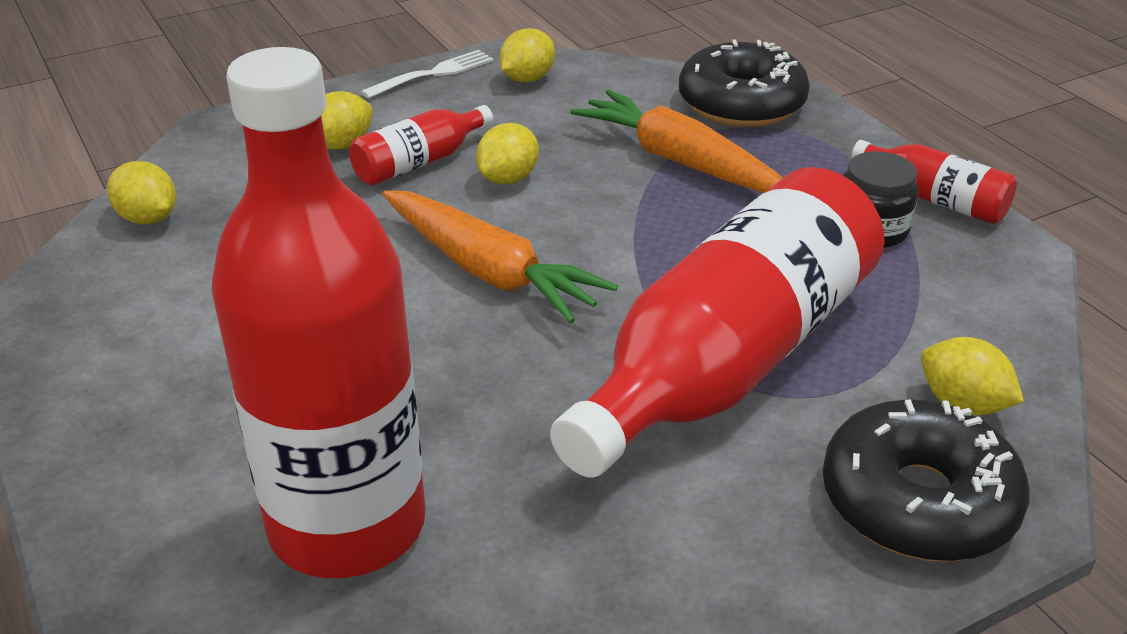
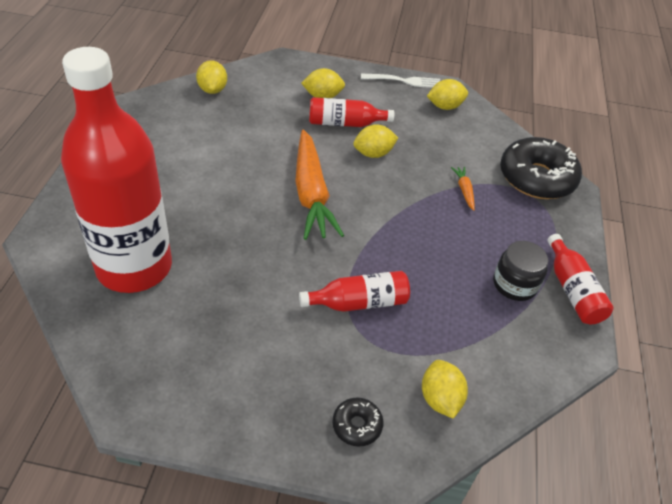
camera: 35 degrees right, 10 degrees up
red bottle [550,167,884,478] -> red bottle [299,271,410,312], size x0.44
orange carrot [570,90,782,193] -> orange carrot [451,166,475,211], size x0.41
black donut [823,399,1029,562] -> black donut [332,397,384,447], size x0.46

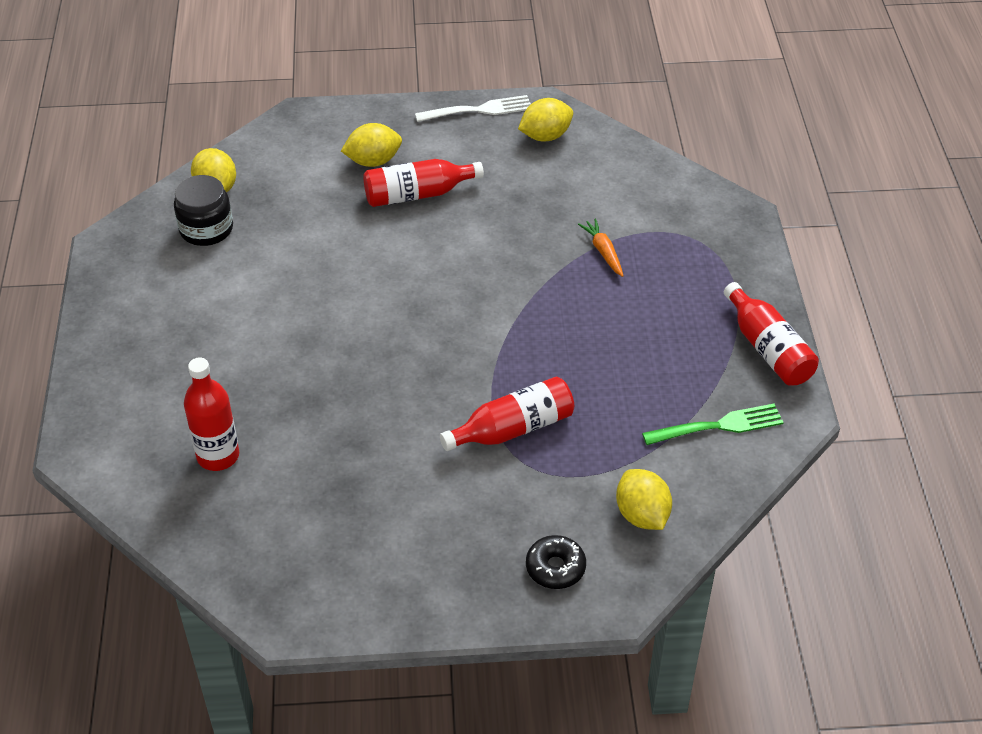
camera: 10 degrees left, 0 degrees up
red bottle [61,47,172,293] -> red bottle [184,358,239,471], size x0.44
orange carrot [295,130,344,240] -> none
yellow lemon [353,124,398,158] -> none
black jar [493,241,548,301] -> black jar moved to [174,175,233,246]
black donut [500,137,582,199] -> none
none -> green fork [642,404,784,445]

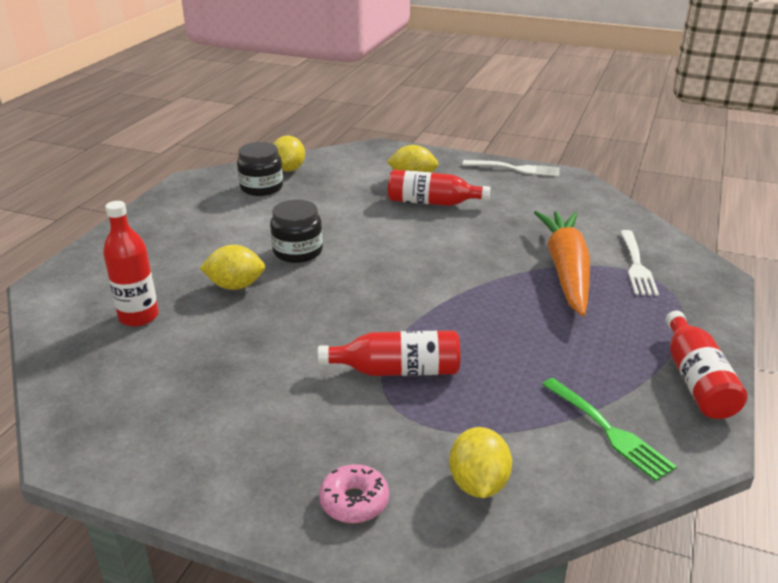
camera: 25 degrees right, 15 degrees down
yellow lemon [518,98,573,142] -> yellow lemon moved to [200,245,265,290]
black donut [526,535,586,589] -> pink donut [319,464,389,523]
orange carrot [578,219,624,277] -> orange carrot [534,211,590,316], size x2.41
green fork [642,404,784,445] -> green fork turned 45 degrees clockwise [542,378,677,481]
none -> black jar [270,199,323,263]
none -> white fork [620,230,659,296]

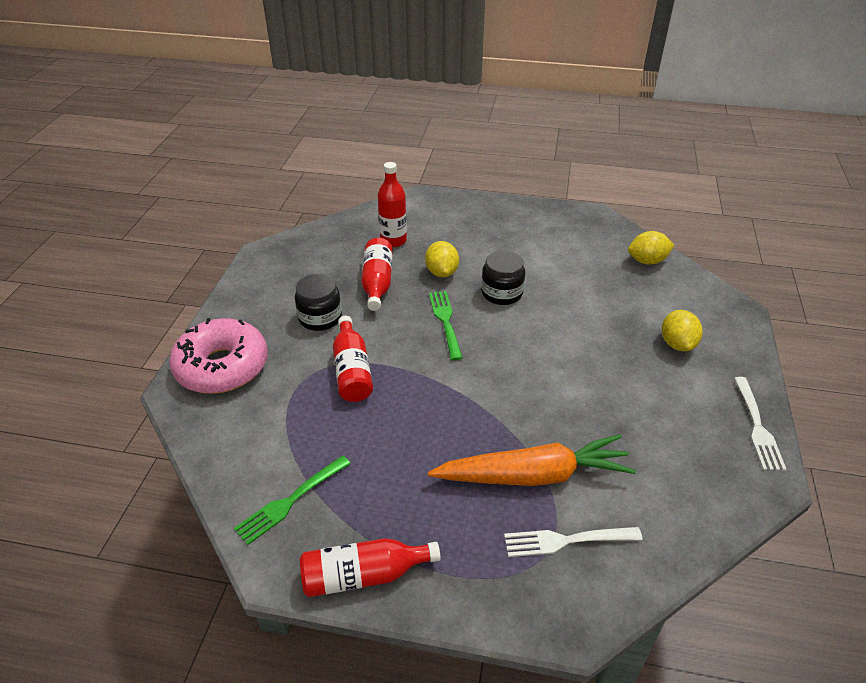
camera: 80 degrees right, 10 degrees up
black jar [237,142,283,196] -> black jar moved to [295,274,342,331]
pink donut [319,464,389,523] -> pink donut [169,318,268,394], size x2.19
red bottle [388,170,491,206] -> red bottle moved to [361,238,393,311]
yellow lemon [449,427,512,498] -> none
none -> green fork [429,291,463,360]

